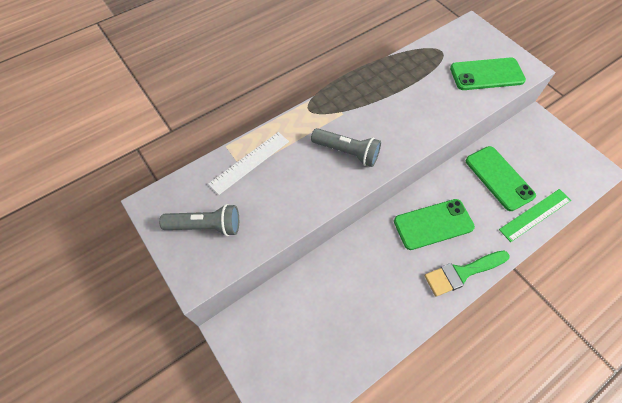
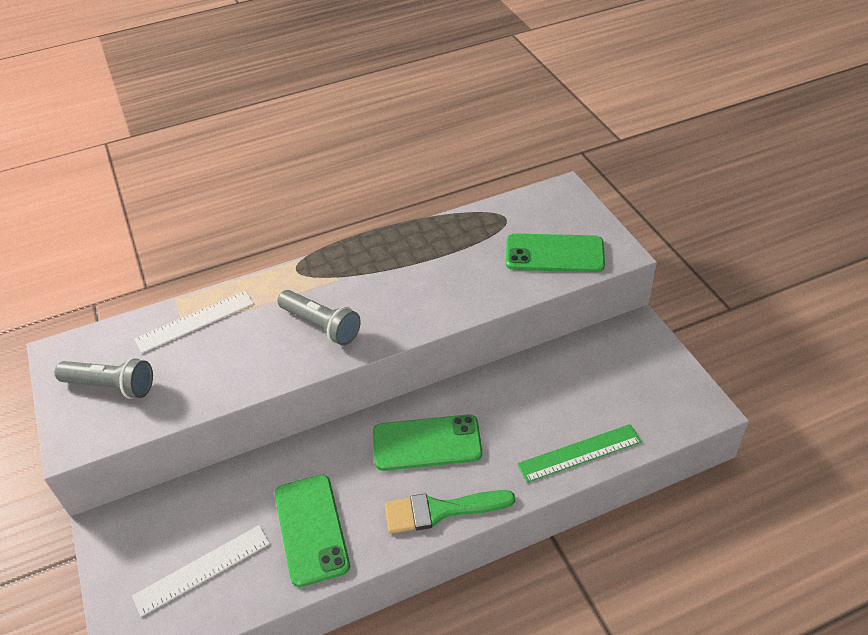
camera: 15 degrees right, 15 degrees down
green phone [466,146,536,211] -> green phone moved to [275,475,350,587]
none -> white ruler [132,525,270,617]

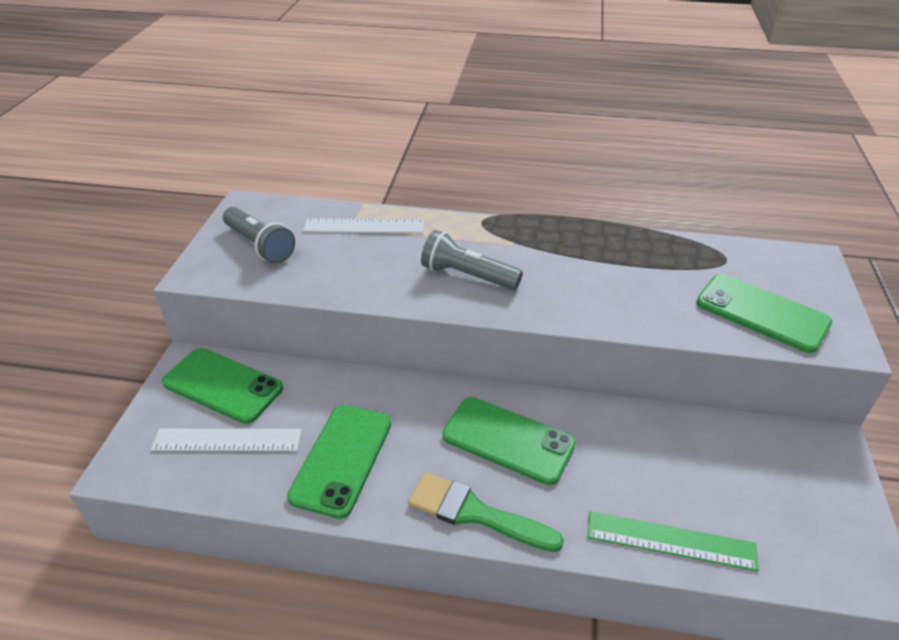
camera: 30 degrees right, 5 degrees down
grey flashlight [278,290,361,346] -> grey flashlight turned 135 degrees clockwise [421,230,523,290]
none -> green phone [162,348,283,424]

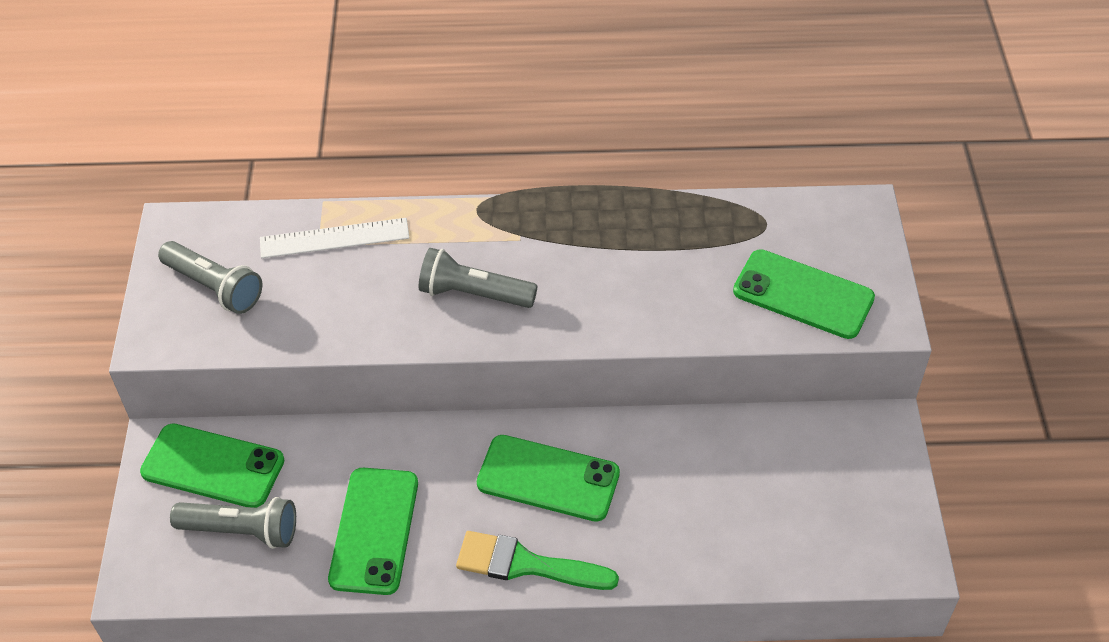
camera: 10 degrees left, 10 degrees up
white ruler [151,429,302,451] -> grey flashlight [170,497,296,549]
green ruler [587,511,759,571] -> none

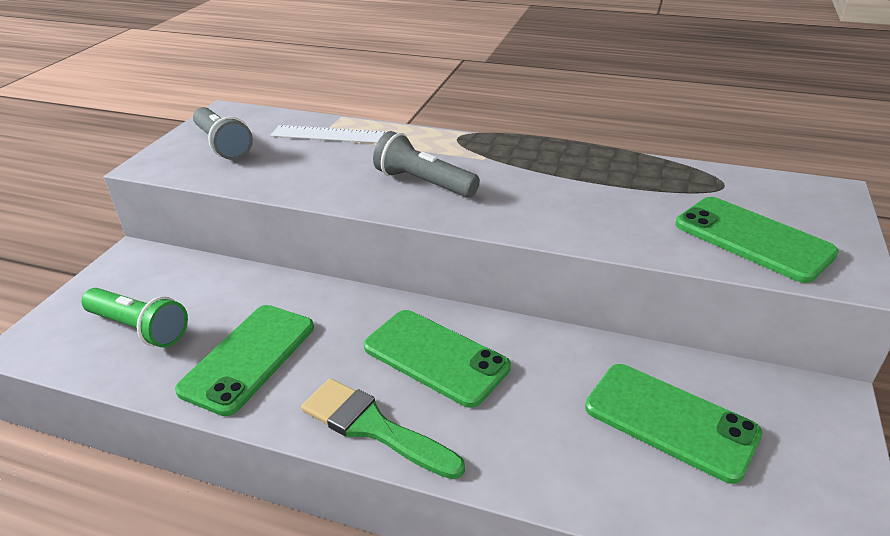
camera: 20 degrees right, 15 degrees down
green phone [140,423,285,508] -> green phone moved to [585,364,762,484]
grey flashlight [170,497,296,549] -> green flashlight [81,288,188,348]

